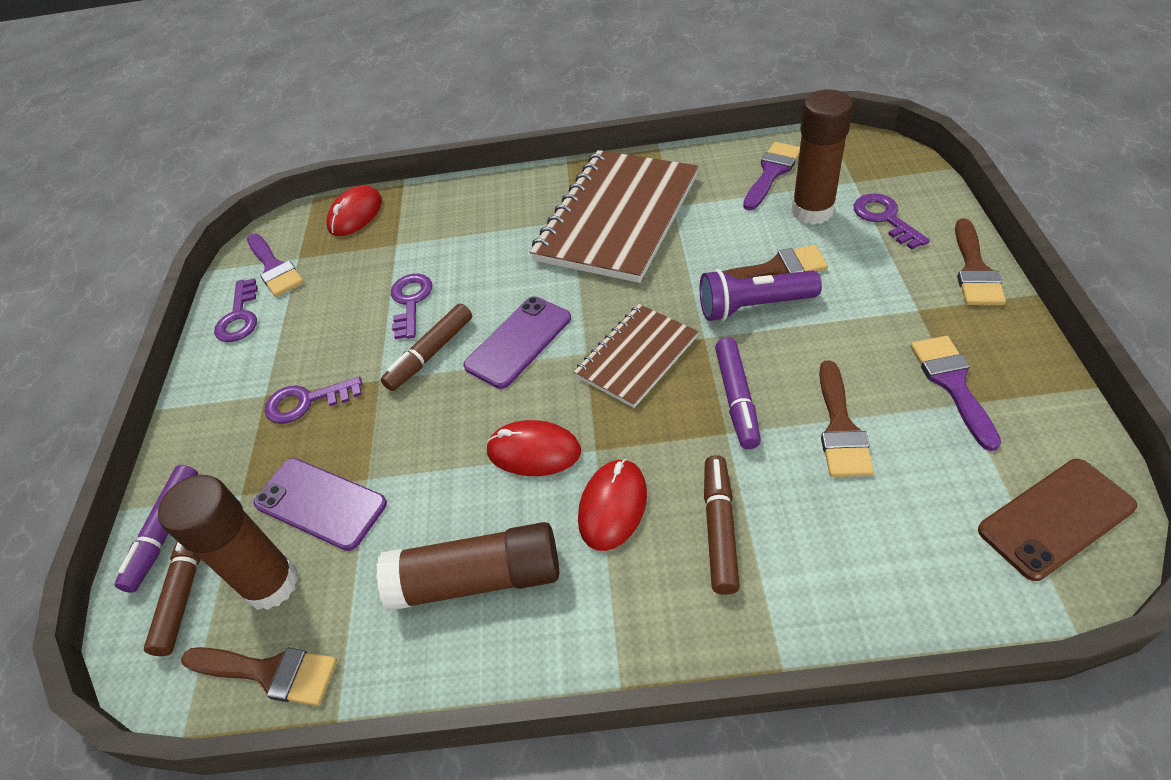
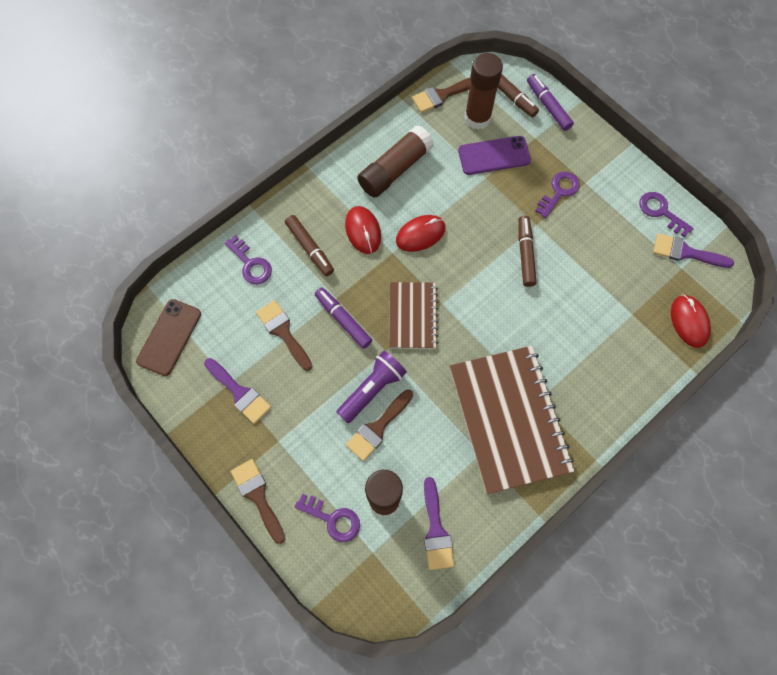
camera: 135 degrees right, 20 degrees up
purple key [391,274,432,339] -> purple key moved to [225,235,272,284]
purple phone [463,296,571,389] -> none

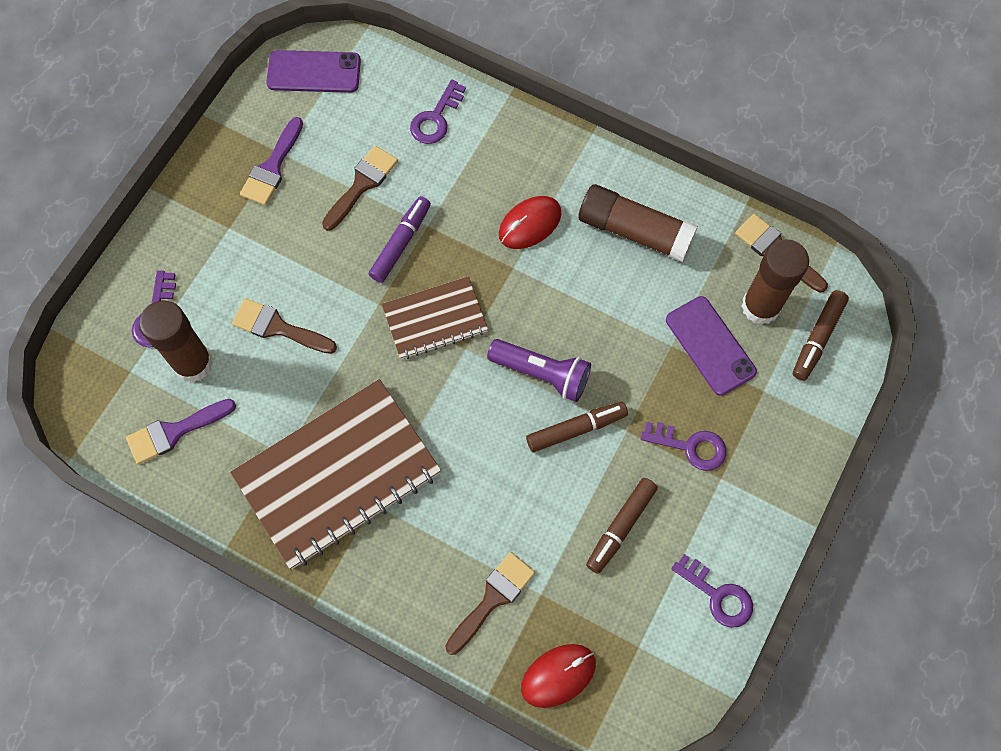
camera: 70 degrees right, 0 degrees up
brown phone [136,299,201,376] -> purple phone [266,50,361,93]
brown brush [231,459,285,544] -> brown brush moved to [445,552,535,655]
brown marker [285,215,334,276] -> brown marker moved to [586,478,658,574]
purple flashlight [336,351,407,423] -> purple flashlight moved to [487,339,591,402]
red mouse [396,215,446,252] -> none
purple marker [527,74,574,131] -> none
purple key [639,192,694,237] -> purple key turned 105 degrees clockwise [671,554,753,628]
purple brush [653,233,734,268] -> none

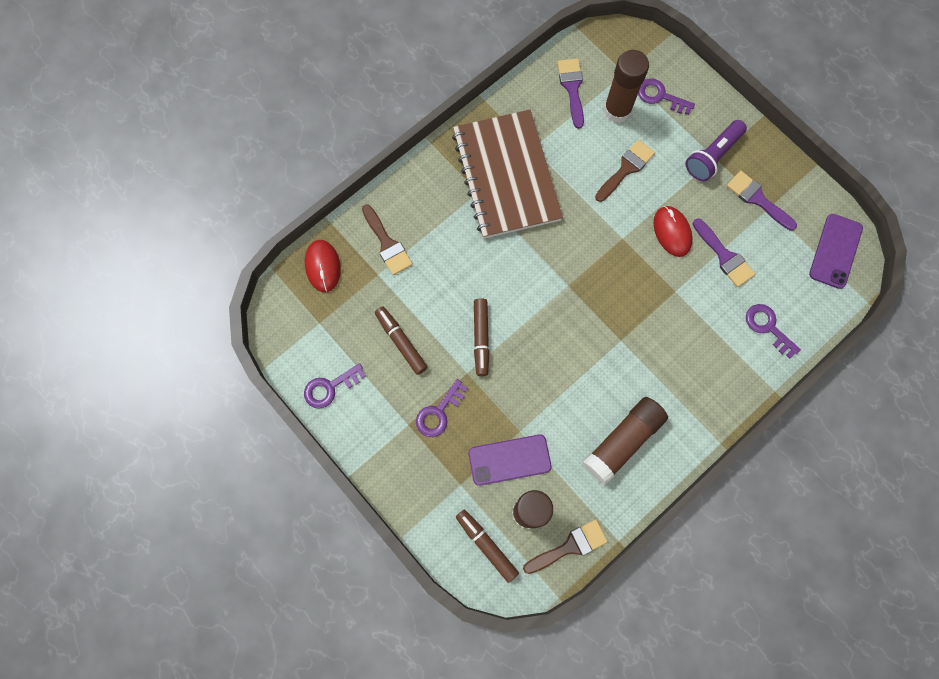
camera: 110 degrees right, 5 degrees up
brown brush [322,145,398,231] -> purple brush [693,218,755,287]
purple marker [369,196,431,283] -> none
brown notebook [382,276,488,359] -> none
purple flashlight [487,339,591,402] -> purple flashlight moved to [686,120,747,181]
red mouse [499,196,562,249] -> red mouse moved to [654,206,693,257]

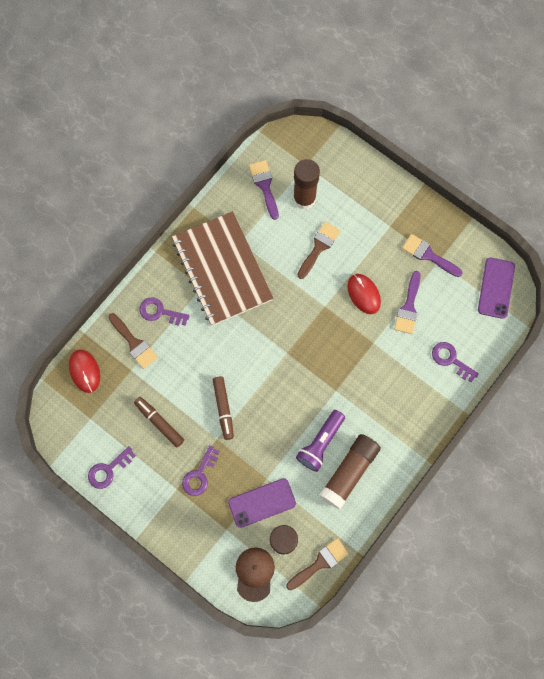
camera: 10 degrees left, 0 degrees up
brown marker [456,510,519,583] -> brown cap [236,547,275,602]
purple key [638,78,695,115] -> purple key moved to [139,297,190,326]
purple flashlight [686,120,747,181] -> purple flashlight moved to [296,410,345,472]
purple brush [693,218,755,287] -> purple brush turned 60 degrees clockwise [394,271,421,334]

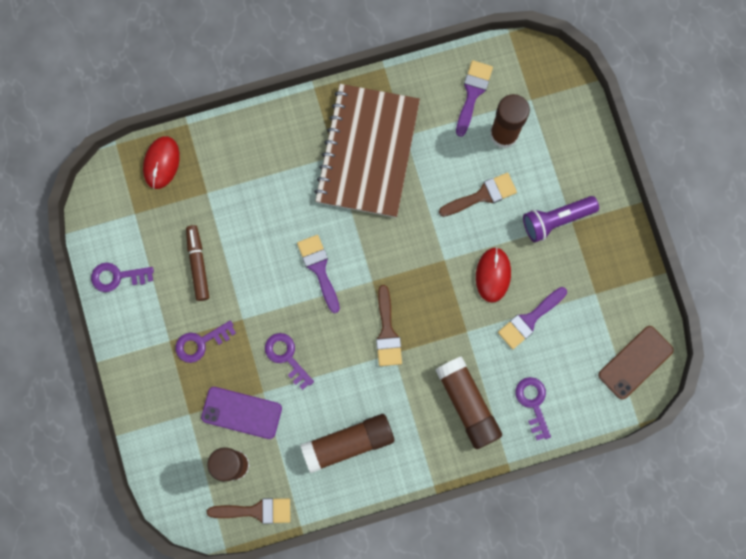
camera: 35 degrees right, 5 degrees up
brown brush [108,313,158,369] -> brown brush moved to [376,285,402,366]
purple key [139,297,190,326] -> purple key moved to [265,333,314,390]
brown marker [213,376,234,440] -> none
brown cap [236,547,275,602] -> none
purple flashlight [296,410,345,472] -> purple flashlight moved to [523,196,599,242]
purple brush [402,234,463,277] -> purple brush moved to [297,235,340,313]
purple phone [478,258,515,319] -> brown phone [598,326,674,399]
none -> brown glue stick [435,356,502,449]

